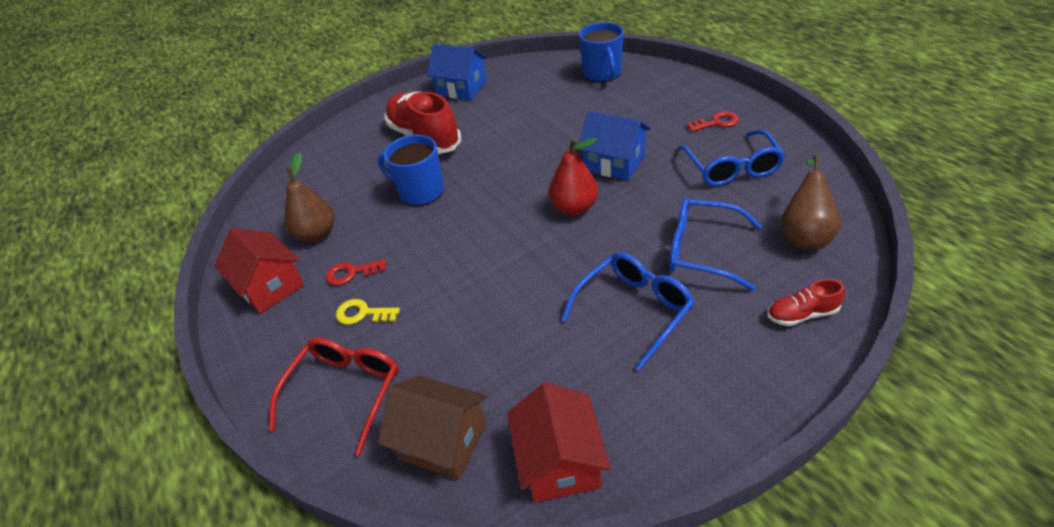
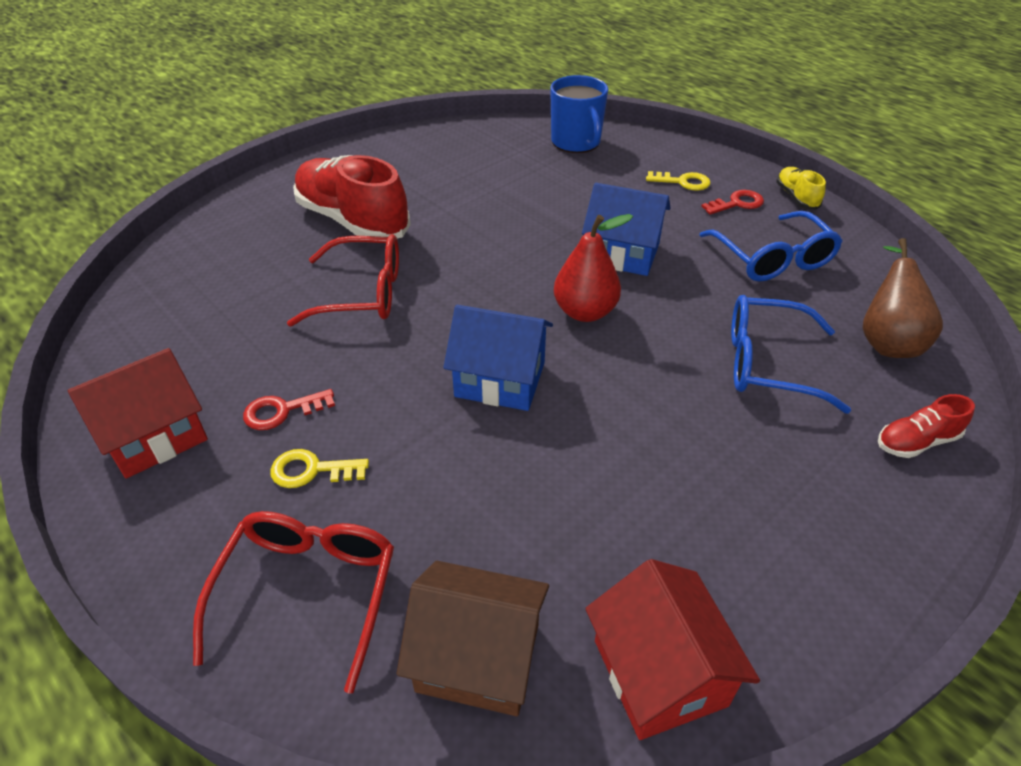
camera: 15 degrees left, 0 degrees up
red house [214,228,304,314] -> red house turned 75 degrees counterclockwise [68,348,208,479]
brown pear [285,153,335,242] -> none
blue mug [378,135,444,206] -> red glasses [287,234,399,327]
blue house [427,44,488,100] -> blue house moved to [443,305,553,411]
blue glasses [561,252,695,371] -> none
none -> yellow key [646,171,711,191]
none -> yellow shoe [776,167,826,210]

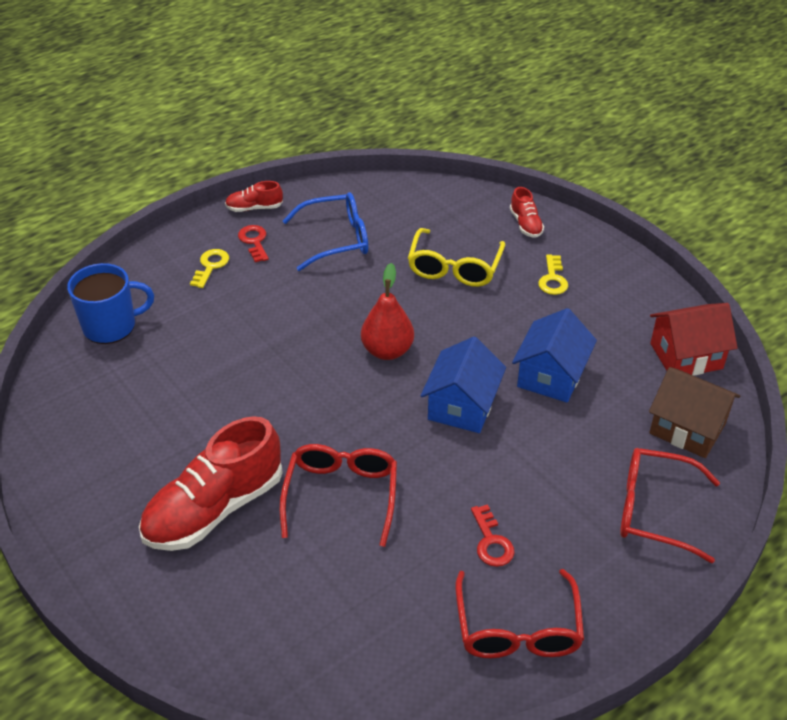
camera: 85 degrees left, 0 degrees up
red house [68,348,208,479] -> red glasses [456,569,584,658]
yellow key [270,449,369,488] -> yellow key moved to [538,255,568,295]
brown house [397,561,549,716] -> brown house turned 75 degrees counterclockwise [649,367,740,458]
blue house [582,183,670,276] -> blue house moved to [512,308,597,403]
blue glasses [731,295,851,414] -> yellow glasses [408,228,505,287]
yellow shoe [776,167,826,210] -> red shoe [225,181,283,212]
brown pear [863,238,943,358] -> none

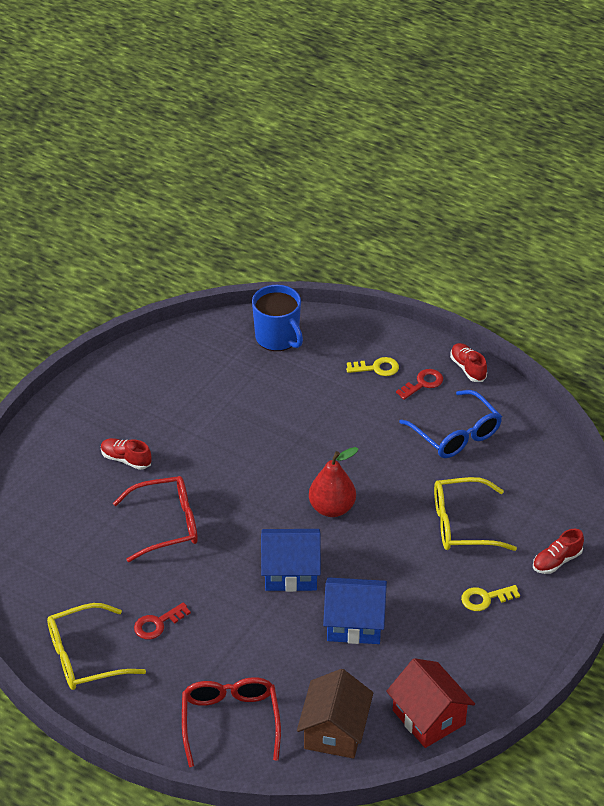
camera: 70 degrees right, 0 degrees up
red shoe [139,416,283,551] -> red shoe [101,438,152,470], size x0.46
red glasses [456,569,584,658] -> yellow glasses [47,603,146,690]

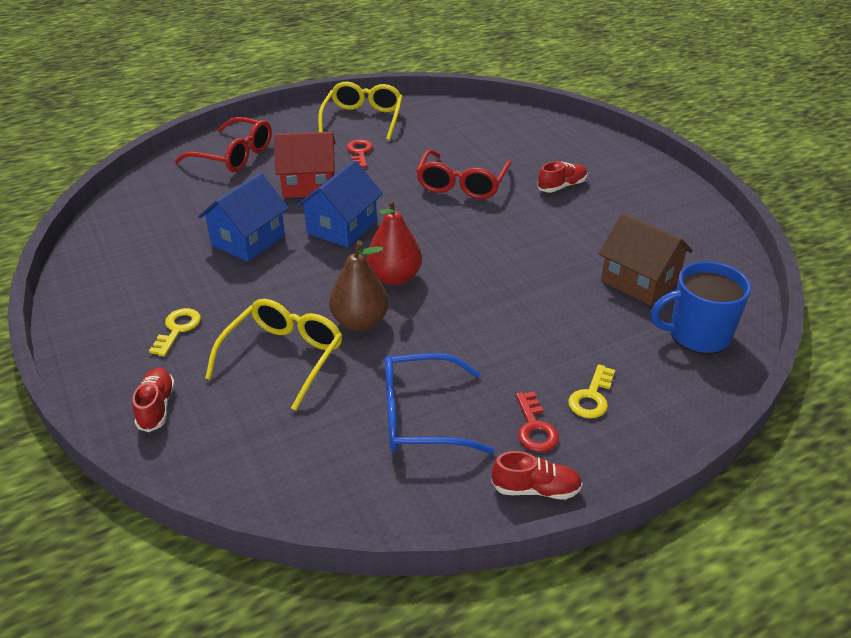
camera: 120 degrees right, 5 degrees down
brown house [297,669,373,759] -> brown house moved to [598,213,693,306]
red house [386,658,475,748] -> red house moved to [274,132,335,198]
none -> brown pear [329,240,389,331]

